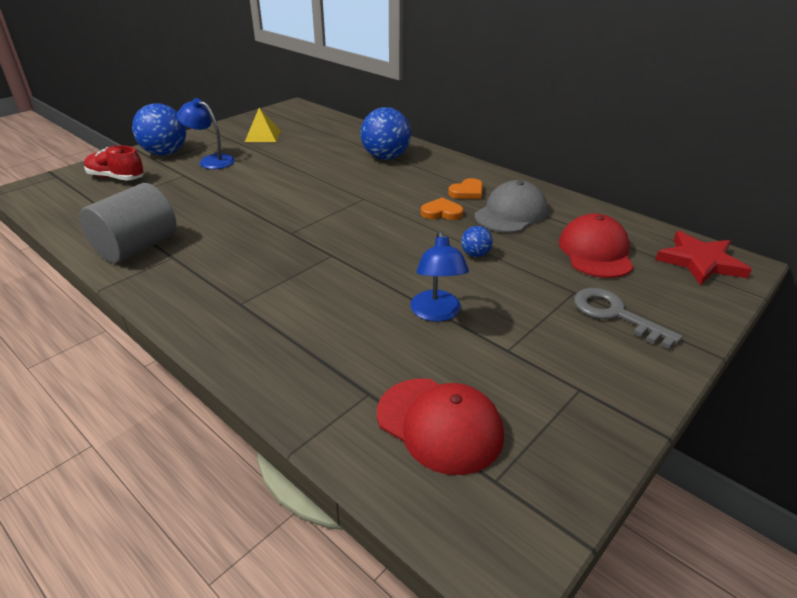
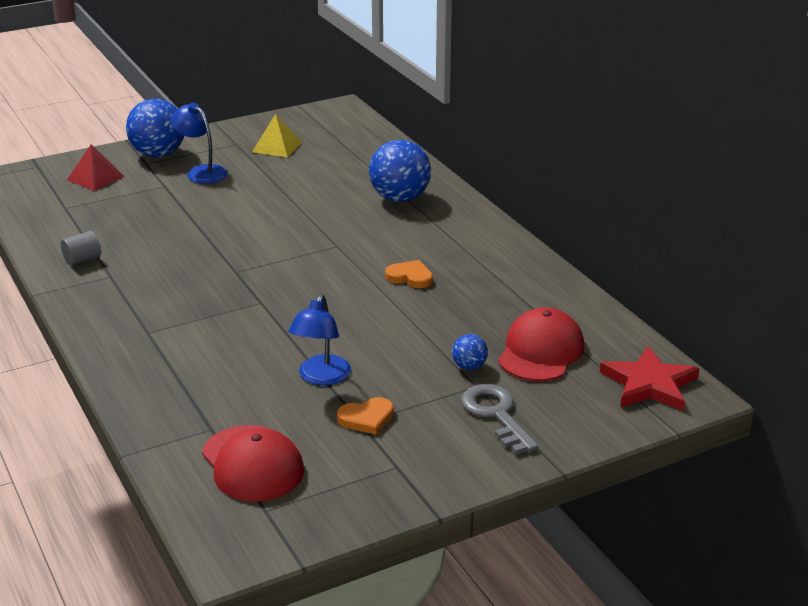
camera: 20 degrees right, 5 degrees down
grey cylinder [80,183,176,263] -> grey cylinder [61,231,101,266], size x0.46
red shoe [84,145,145,181] -> red pyramid [67,144,125,191]
orange heart [448,178,483,199] -> orange heart moved to [337,397,394,435]
blue ball [461,226,493,257] -> blue ball moved to [452,334,488,370]
grey cap [475,180,548,233] -> none

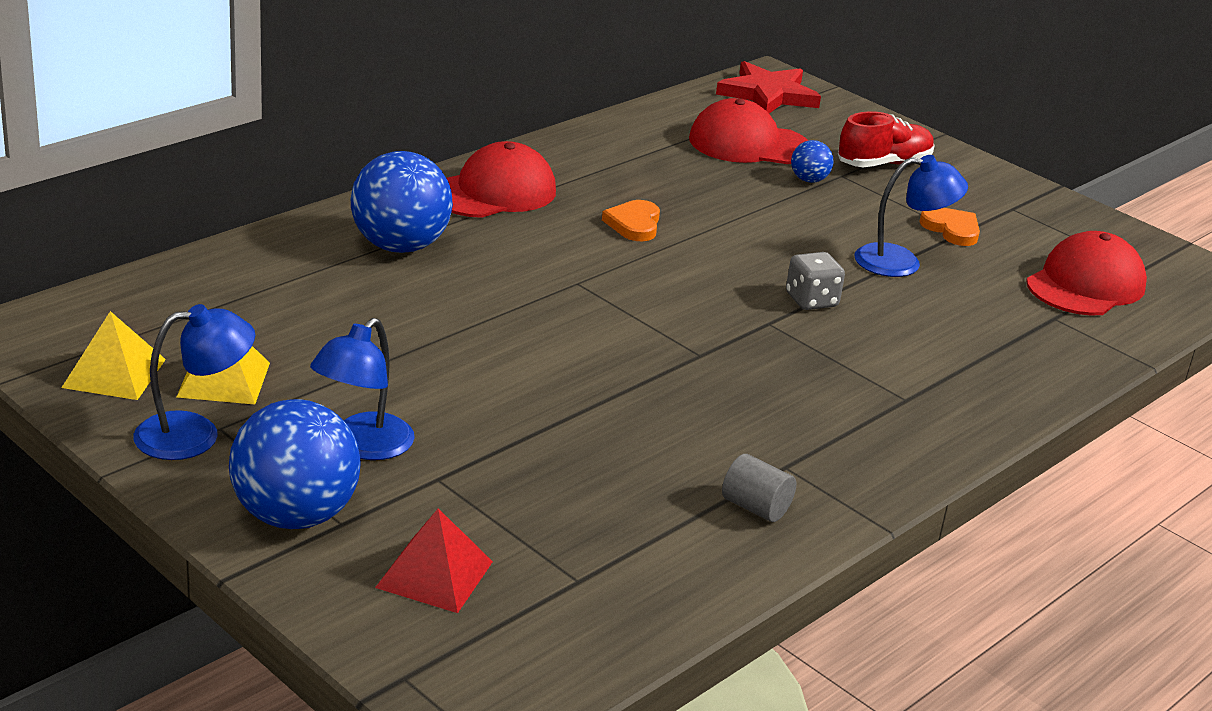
camera: 110 degrees left, 0 degrees up
grey key [461,384,538,454] -> red shoe [838,111,935,167]
none -> yellow pyramid [61,311,166,400]
none -> blue lamp [133,304,255,460]
none -> red cap [446,141,556,218]
none -> grey dice [786,252,845,310]

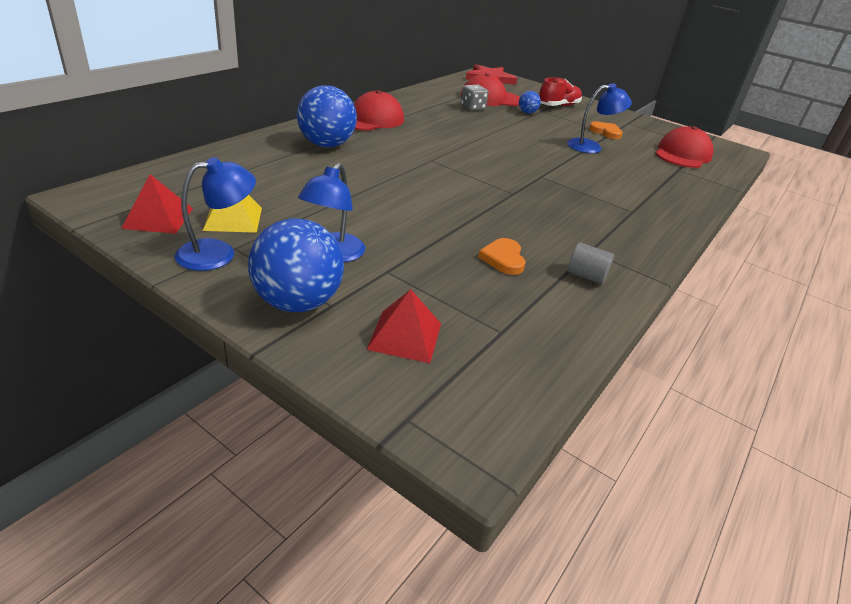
camera: 10 degrees left, 5 degrees up
yellow pyramid [61,311,166,400] -> red pyramid [121,174,193,234]
orange heart [602,200,660,241] -> orange heart moved to [478,238,525,275]
grey dice [786,252,845,310] -> grey dice moved to [461,85,489,111]

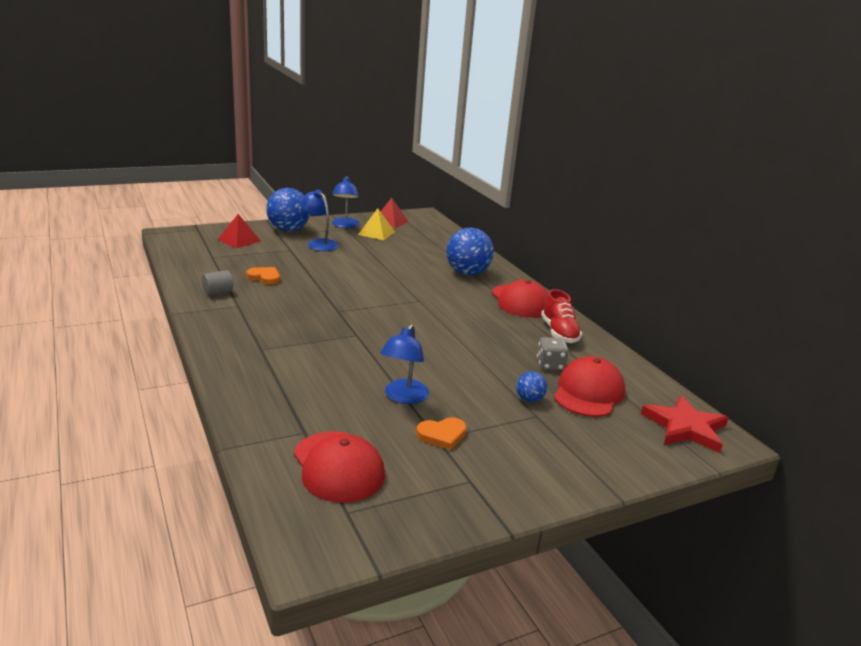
camera: 120 degrees right, 10 degrees down
red shoe [539,77,582,106] -> red shoe moved to [541,289,582,343]

